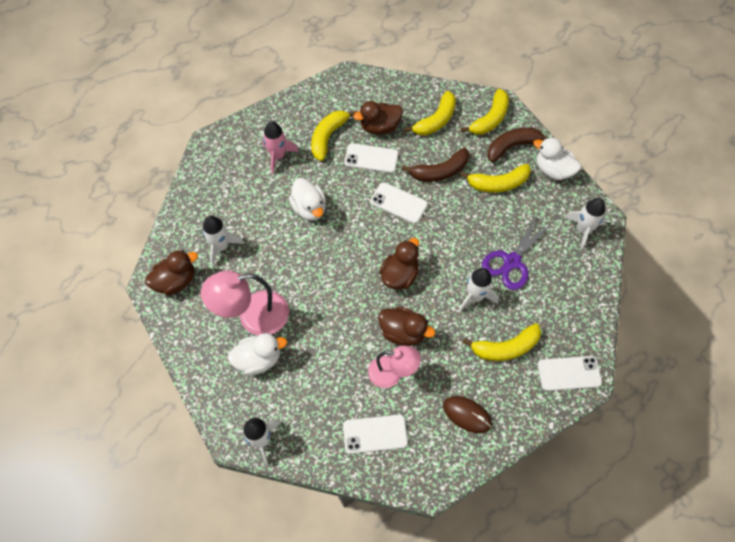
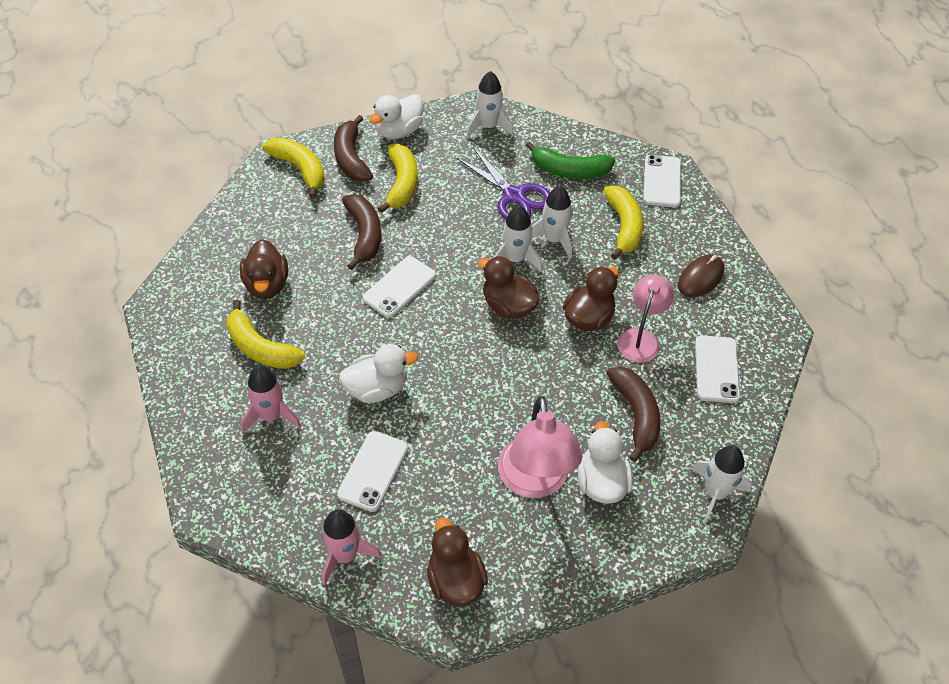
camera: 80 degrees left, 10 degrees down
white rocket [203,216,244,267] -> white rocket moved to [493,206,542,271]
white phone [344,143,399,173] -> white phone moved to [337,431,408,512]
yellow banana [404,91,456,136] -> none
none -> pink rocket [321,509,381,585]
none -> green banana [526,141,615,179]
none -> brown banana [606,367,660,462]

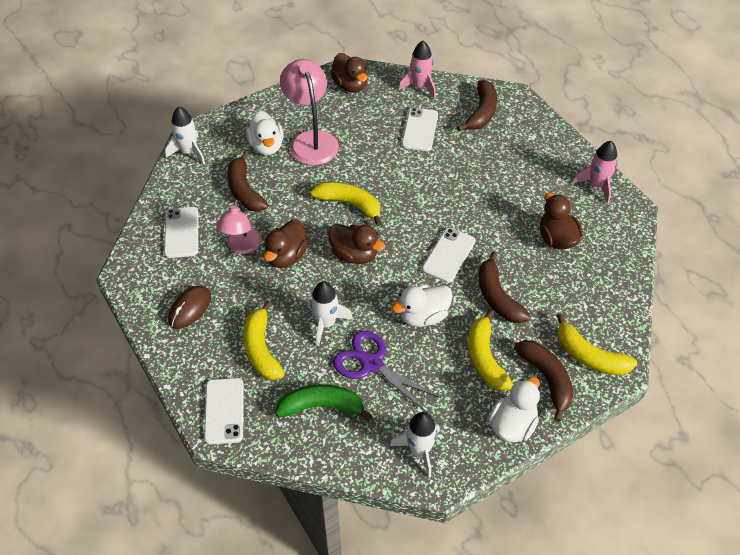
camera: 170 degrees right, 0 degrees up
yellow banana [226,300,305,369] -> yellow banana moved to [311,182,382,226]
pink rocket [241,366,301,433] -> pink rocket moved to [573,141,618,204]
white duck [339,344,418,403] -> white duck moved to [392,285,453,327]
white rocket [493,206,542,271] -> none
none -> brown banana [457,80,497,131]

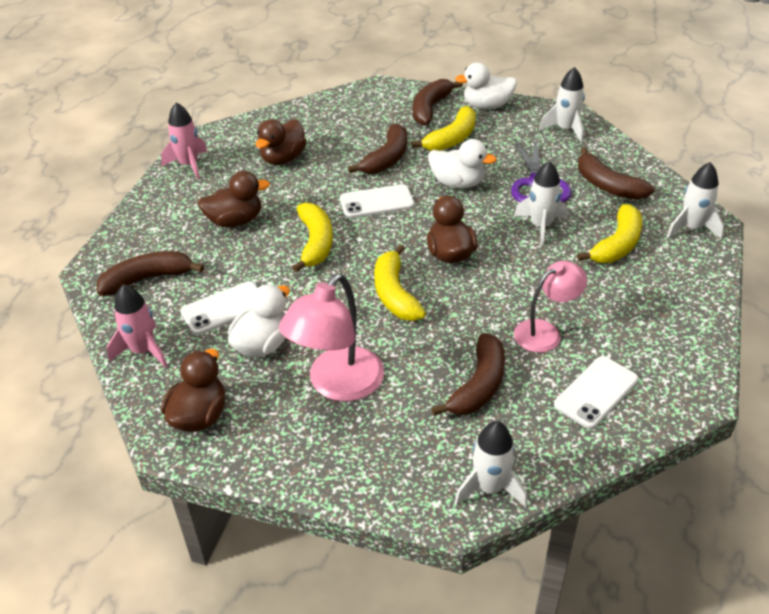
camera: 130 degrees left, 10 degrees down
brown mouse [168,286,211,329] -> none
white phone [204,378,244,444] -> white rocket [667,162,724,239]
white duck [246,111,284,155] -> white duck moved to [228,284,290,357]
brown duck [264,219,309,268] -> brown duck moved to [198,171,270,227]
green banana [275,384,372,421] -> brown banana [578,147,655,200]
yellow banana [557,313,637,375] -> yellow banana moved to [292,202,333,273]

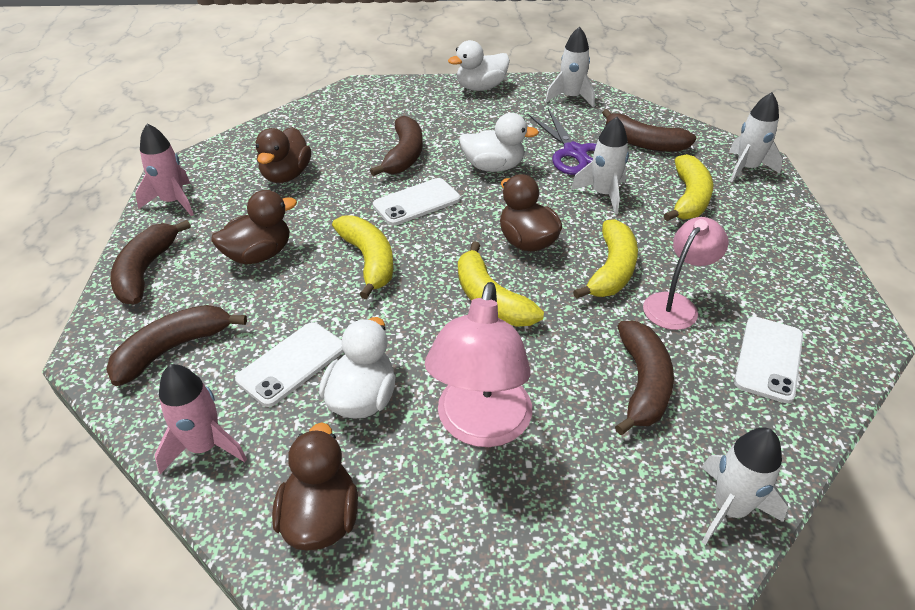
camera: 20 degrees left, 0 degrees up
yellow banana [411,106,476,151] -> yellow banana moved to [573,219,638,299]
brown banana [413,79,463,126] -> brown banana moved to [110,220,191,304]

